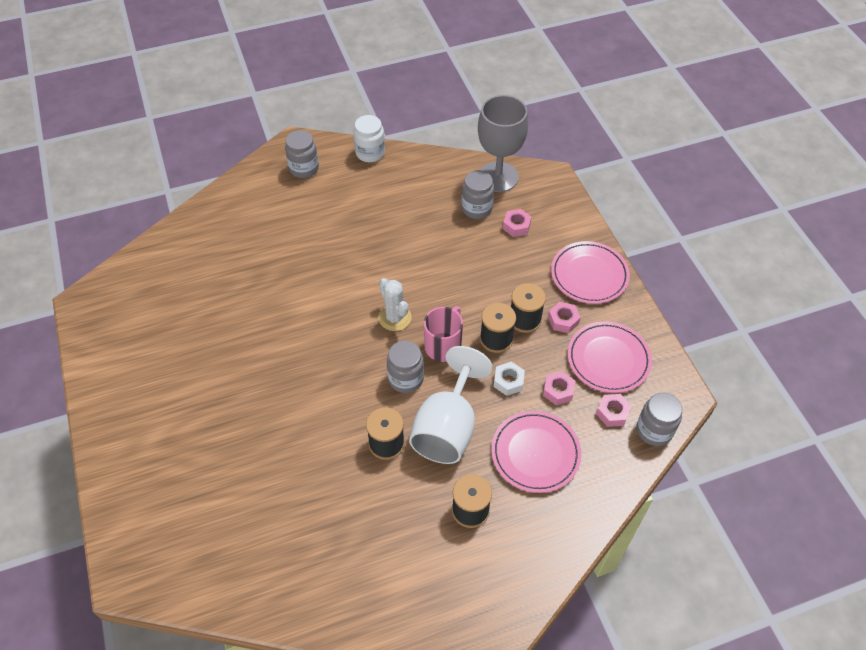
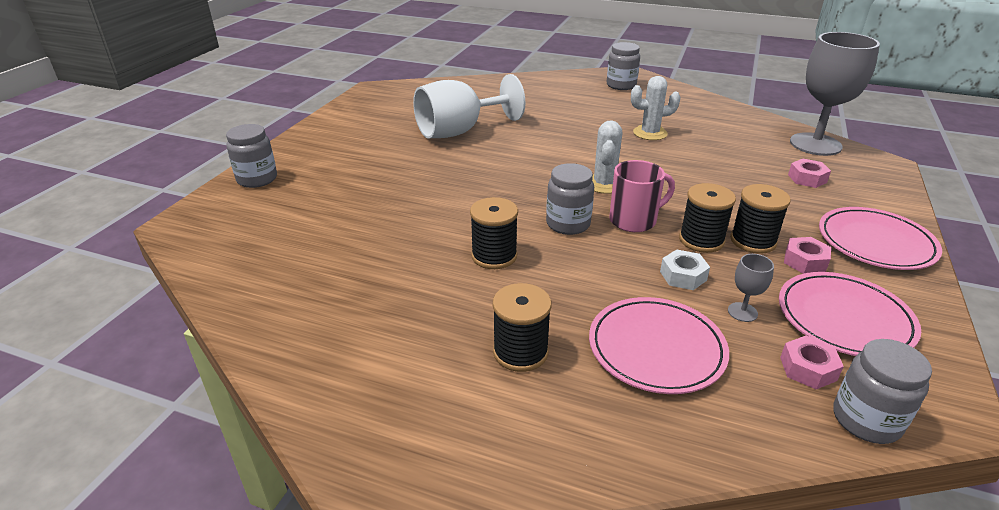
camera: 40 degrees right, 20 degrees down
white jar [353,115,385,162] -> none
white goblet [409,346,493,464] -> white goblet moved to [413,74,525,139]
grey jar [461,170,494,219] -> grey jar moved to [226,124,277,188]
pink nut [543,371,575,405] -> grey goblet [728,254,774,322]
none -> white cactus [631,76,681,140]

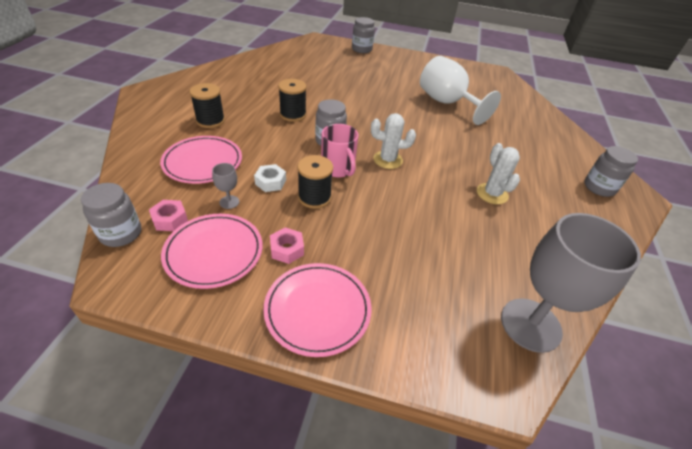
camera: 80 degrees right, 10 degrees up
black spool [730,184,791,254] -> none
pink nut [788,159,831,188] -> none

